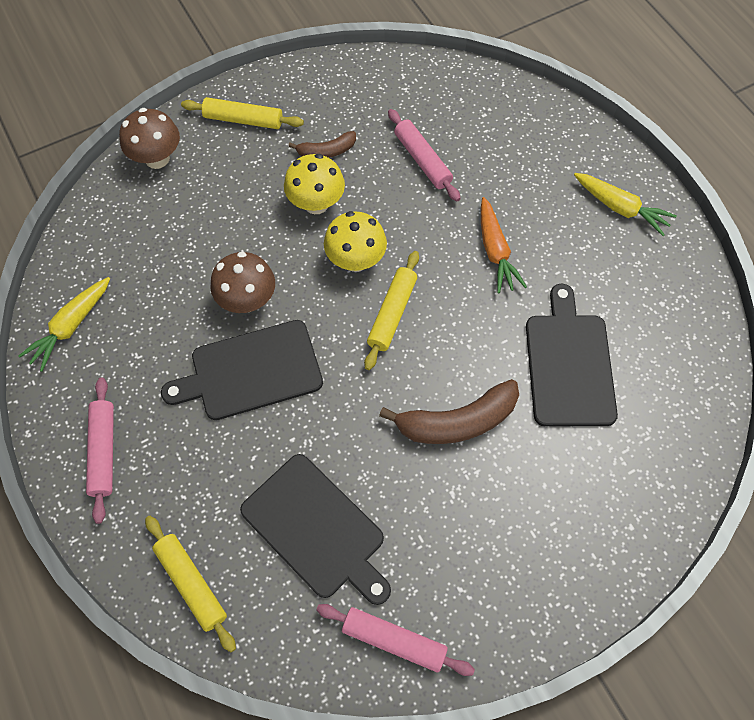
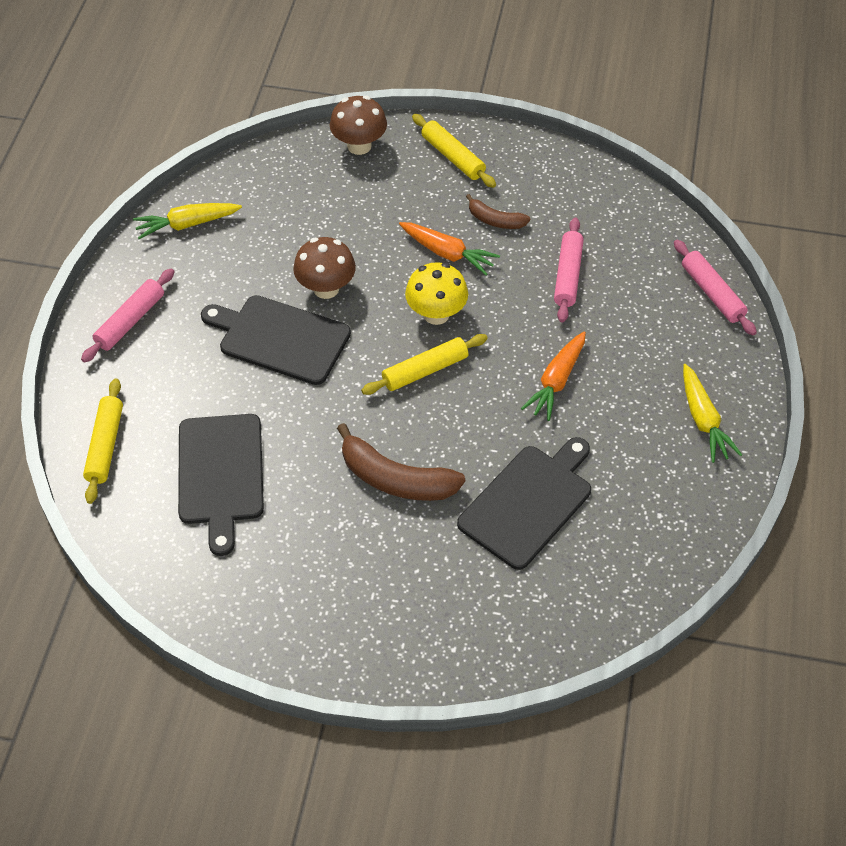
camera: 40 degrees right, 10 degrees down
yellow mushroom [284,154,345,214] -> orange carrot [399,222,500,275]
pink rolling pin [316,604,475,676] -> pink rolling pin moved to [674,240,757,335]

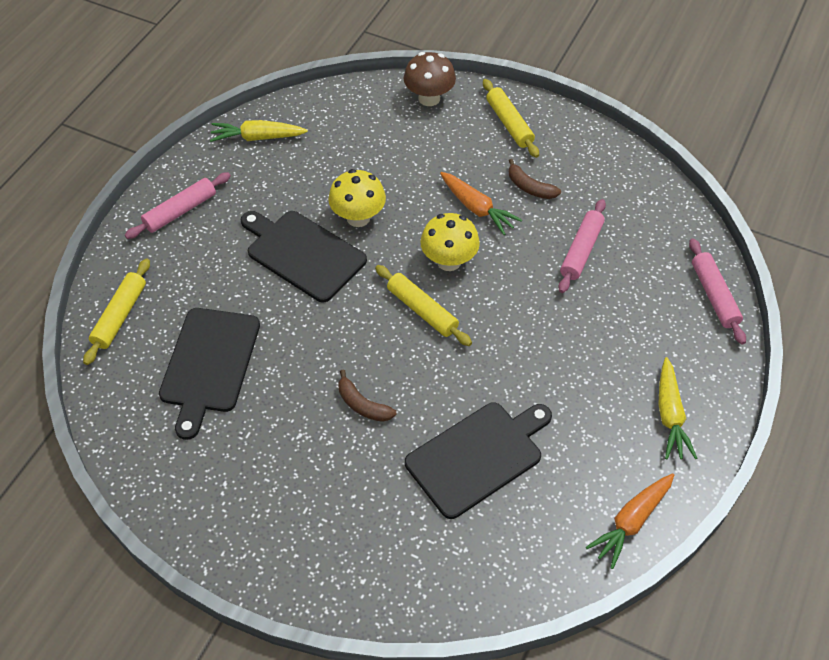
camera: 15 degrees right, 0 degrees up
brown mushroom [293,237,356,299] -> yellow mushroom [328,169,386,227]
brown banana [337,423,465,501] -> brown banana [339,369,396,422], size x0.56
yellow rolling pin [361,334,488,395] -> yellow rolling pin turned 60 degrees clockwise [375,265,472,346]
orange carrot [521,331,586,421] -> orange carrot moved to [586,473,674,569]

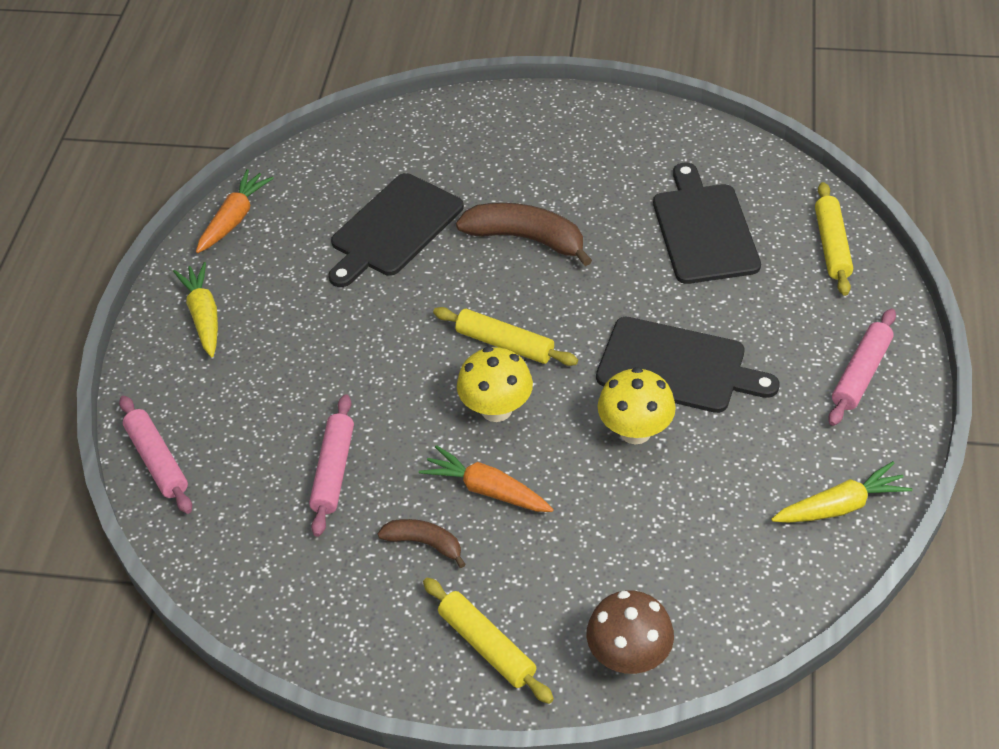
camera: 165 degrees right, 5 degrees down
brown banana [339,369,396,422] -> brown banana [456,203,592,266], size x1.77

